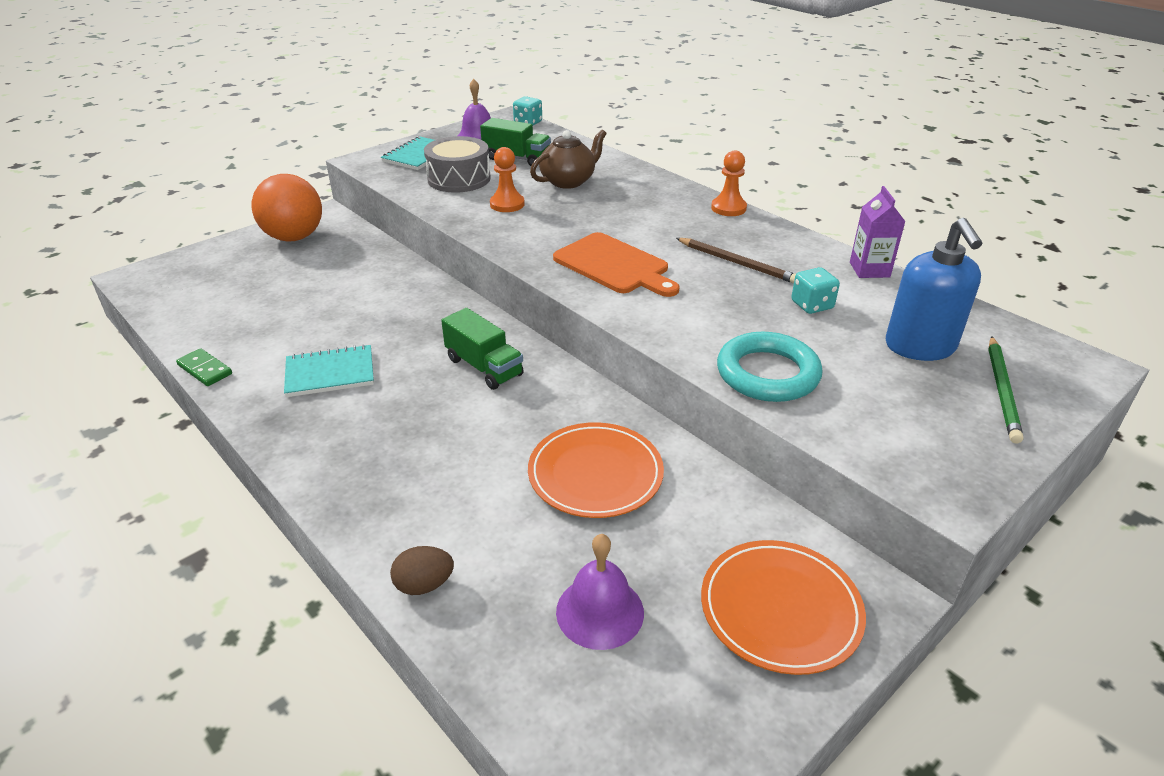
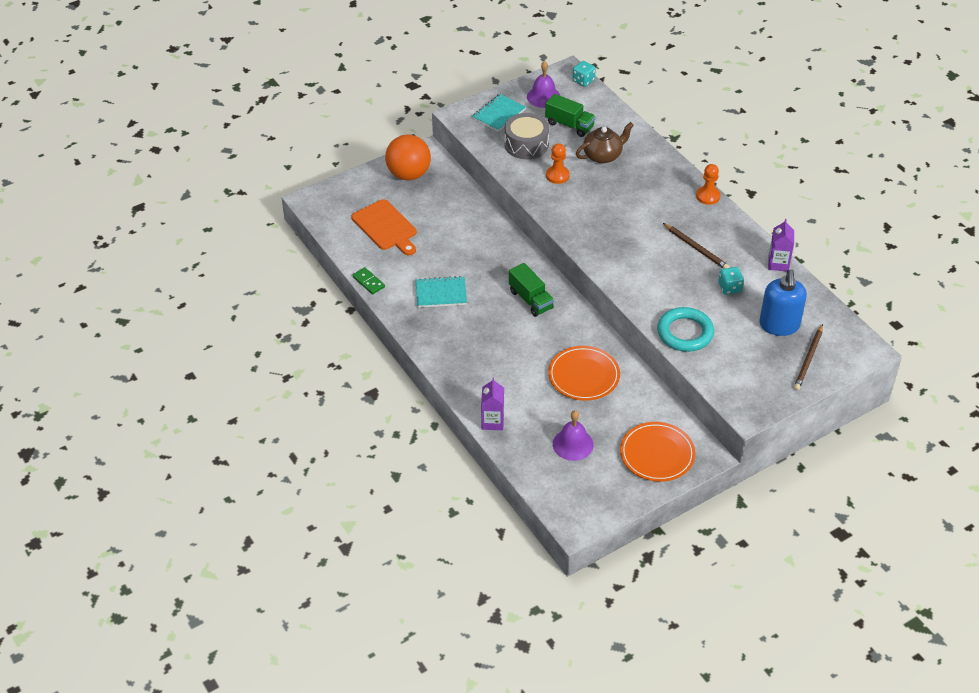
camera: 10 degrees right, 10 degrees up
brown egg [390,546,454,595] -> purple carton [481,378,504,430]
orange cutting board [553,232,680,297] -> orange cutting board moved to [351,199,417,255]
green pencil [988,336,1023,443] -> brown pencil [794,324,823,390]

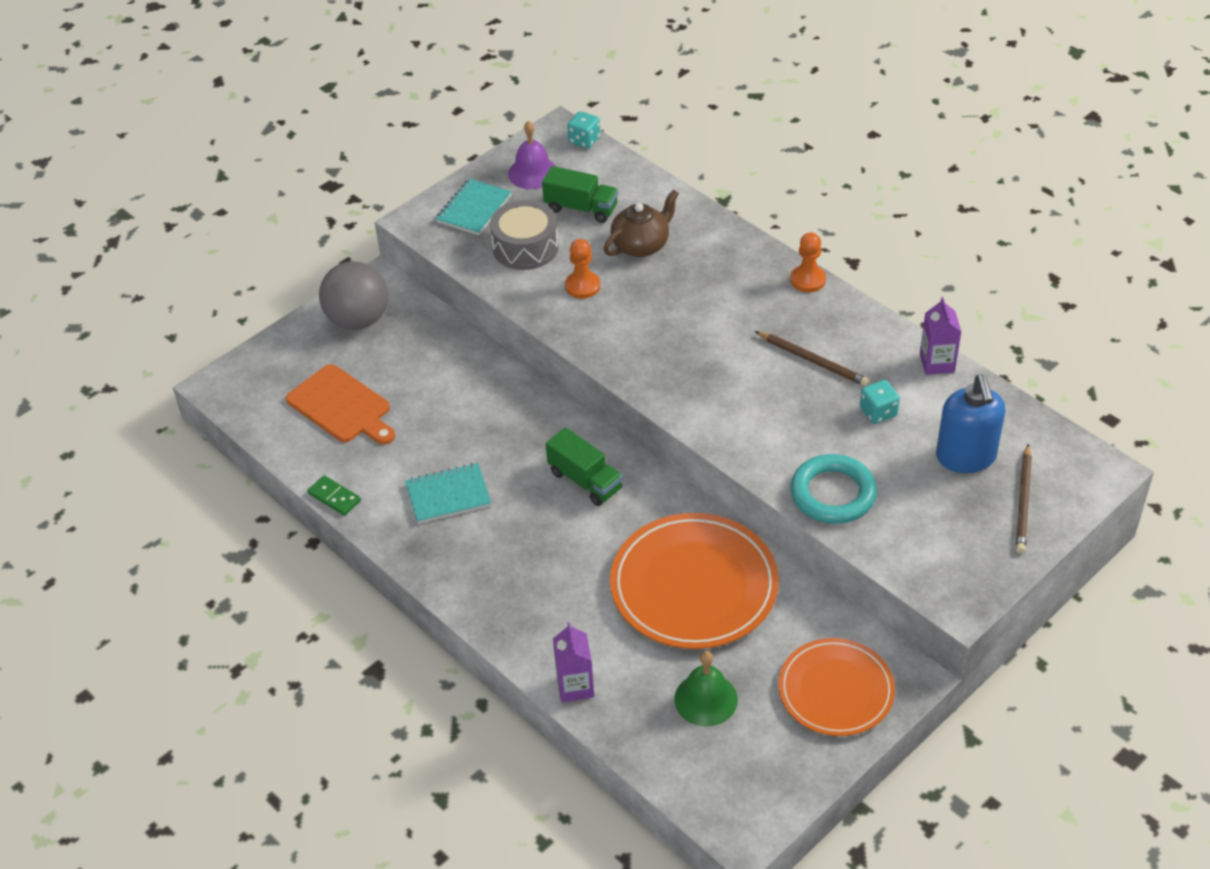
camera: 10 degrees left, 0 degrees up
orange ball [385,135,431,180] -> grey ball [319,261,388,330]
orange plate [548,346,620,401] -> orange plate [610,513,779,649], size x1.53
purple bell [553,410,594,461] -> green bell [674,651,738,726]

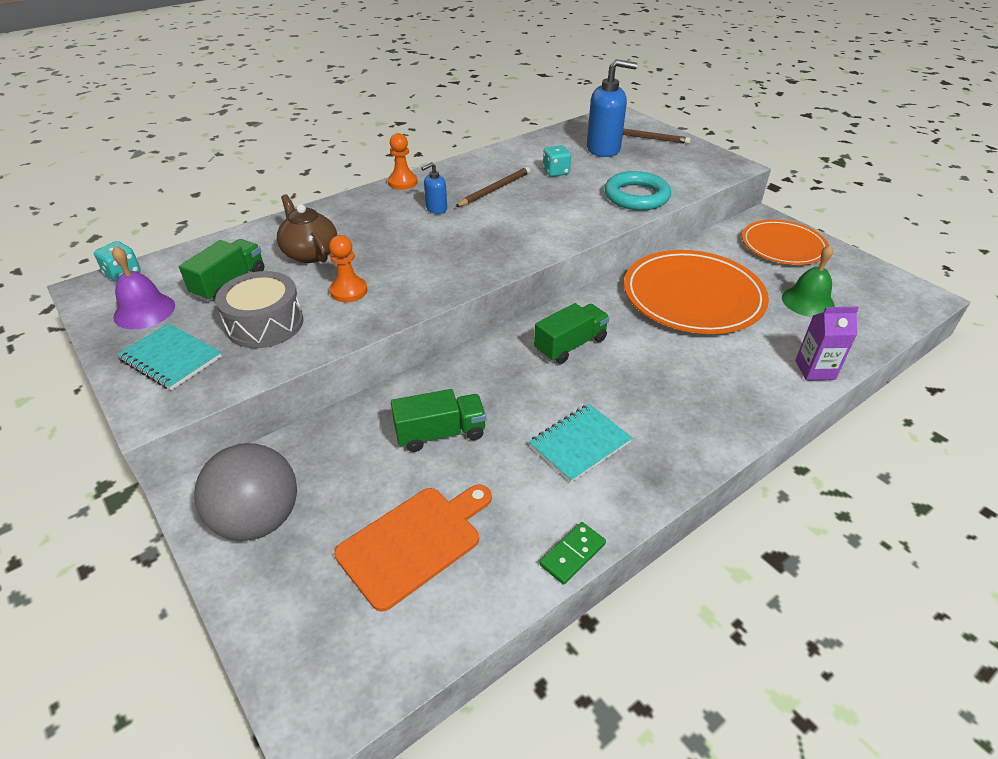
camera: 85 degrees left, 5 degrees down
turquoise notebook [405,463,491,524] -> turquoise notebook turned 60 degrees clockwise [529,404,632,483]
purple carton [920,297,961,375] -> none
none -> green truck [391,389,486,452]
none -> blue soap dispenser [421,162,447,214]

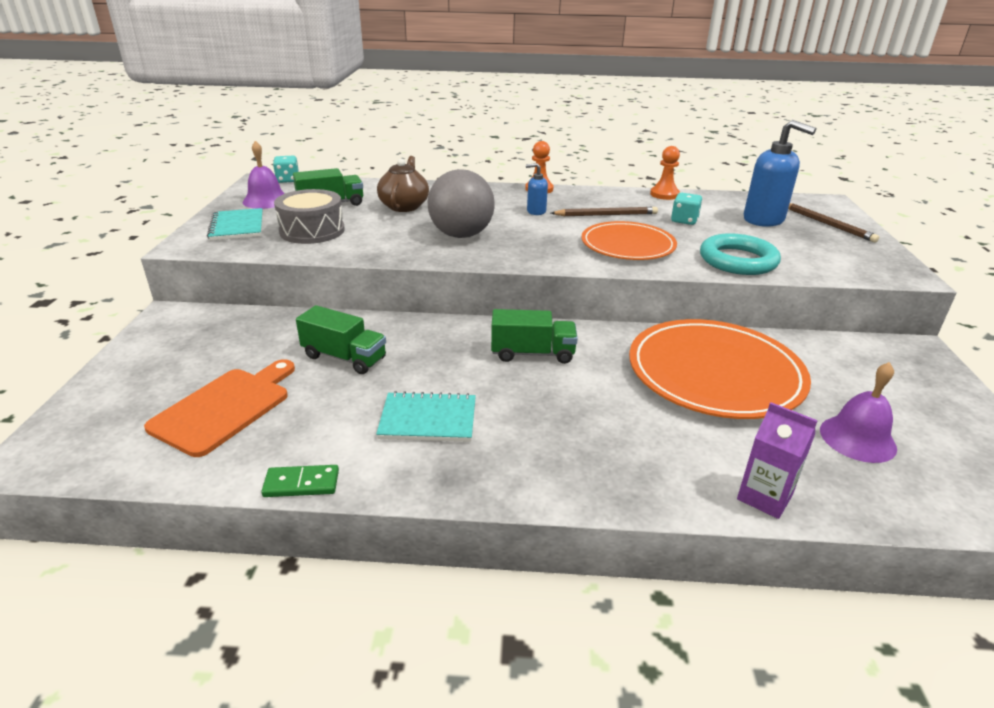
camera: 40 degrees right, 10 degrees down
grey ball [194,443,297,541] -> grey ball moved to [428,169,495,238]
orange pawn [329,235,367,302] -> orange pawn moved to [650,146,680,200]
orange cutting board [334,485,492,612] -> orange cutting board turned 60 degrees counterclockwise [144,359,295,457]
orange plate [742,220,829,265] -> orange plate moved to [582,221,677,260]
green bell [782,245,835,317] -> purple bell [820,362,897,463]

